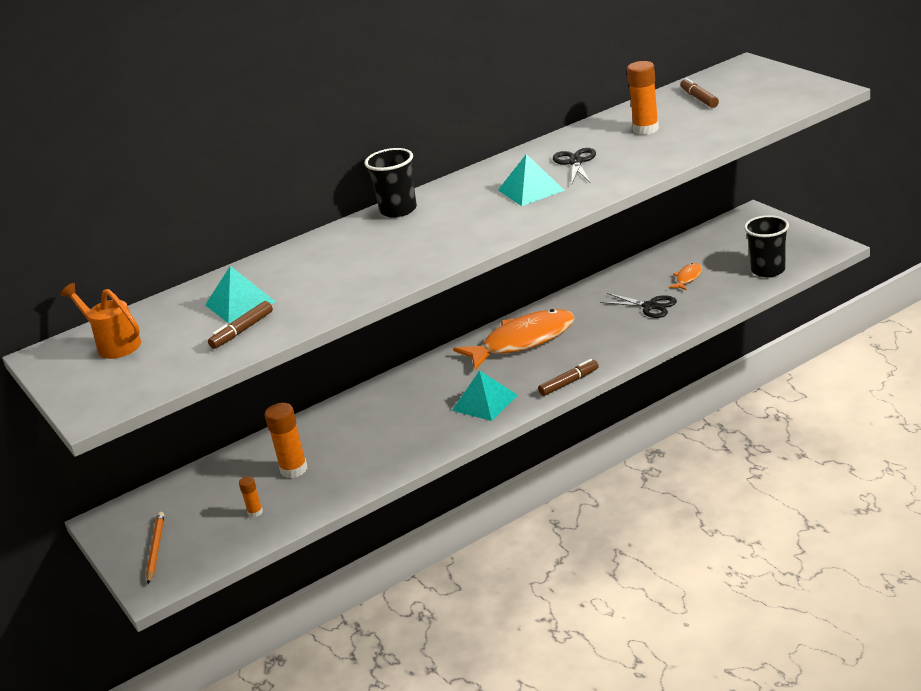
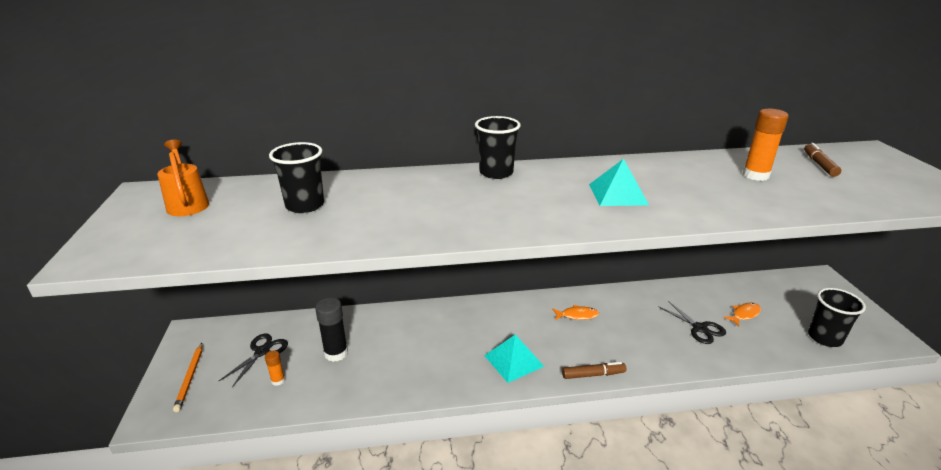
camera: 20 degrees right, 0 degrees up
orange pencil [146,512,164,584] -> orange pencil turned 150 degrees clockwise [173,343,202,412]
turquoise pyramid [205,266,276,323] -> black cup [269,142,324,213]
brown marker [208,301,273,349] -> none
orange glue stick [265,403,308,478] -> black glue stick [315,297,348,362]
orange fish [453,309,575,370] -> orange fish [552,305,599,320], size x0.42
black scissors [553,148,596,183] -> black scissors moved to [219,333,288,387]

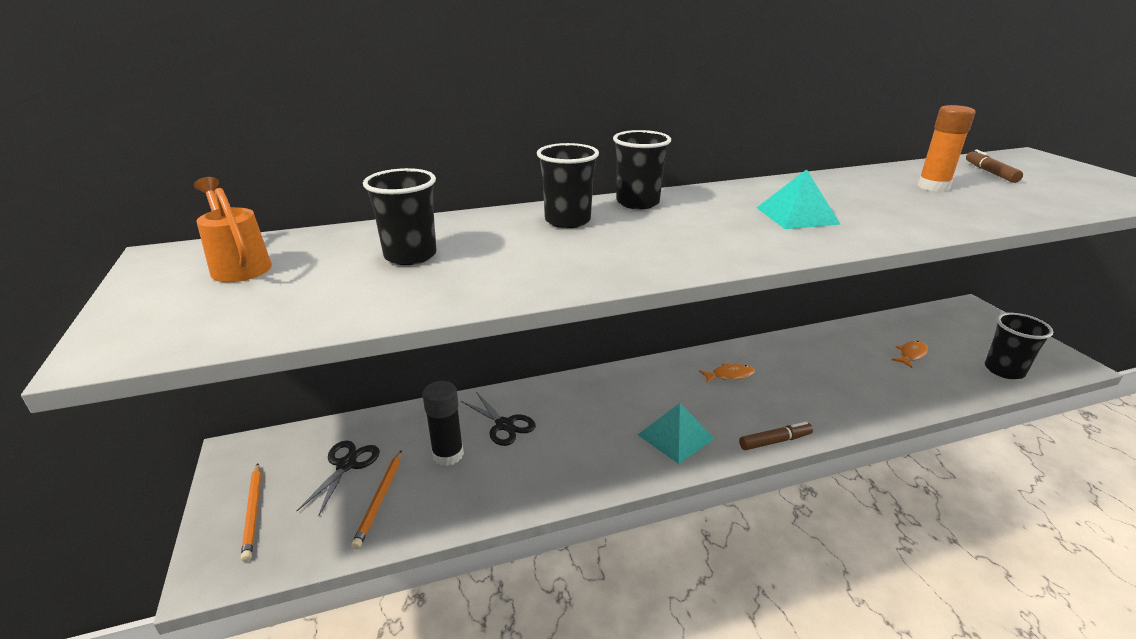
camera: 10 degrees left, 0 degrees up
orange glue stick [265,351,285,386] -> orange pencil [351,450,402,549]
black scissors [658,301,726,344] -> black scissors moved to [461,392,536,446]
none -> black cup [537,143,599,228]

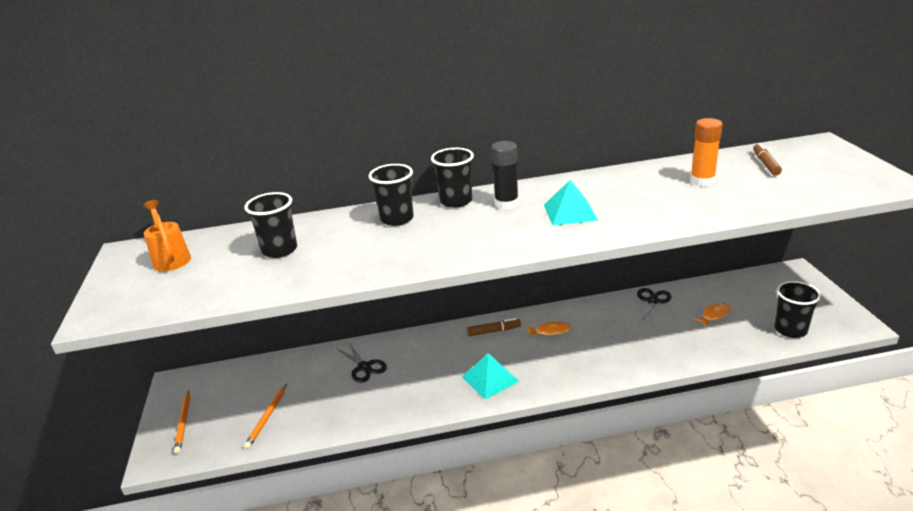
camera: 10 degrees right, 0 degrees up
black scissors [297,441,380,517] -> black scissors moved to [637,288,672,326]
black glue stick [423,381,464,466] -> black glue stick moved to [491,141,519,209]
brown marker [739,422,813,450] -> brown marker moved to [467,318,521,336]

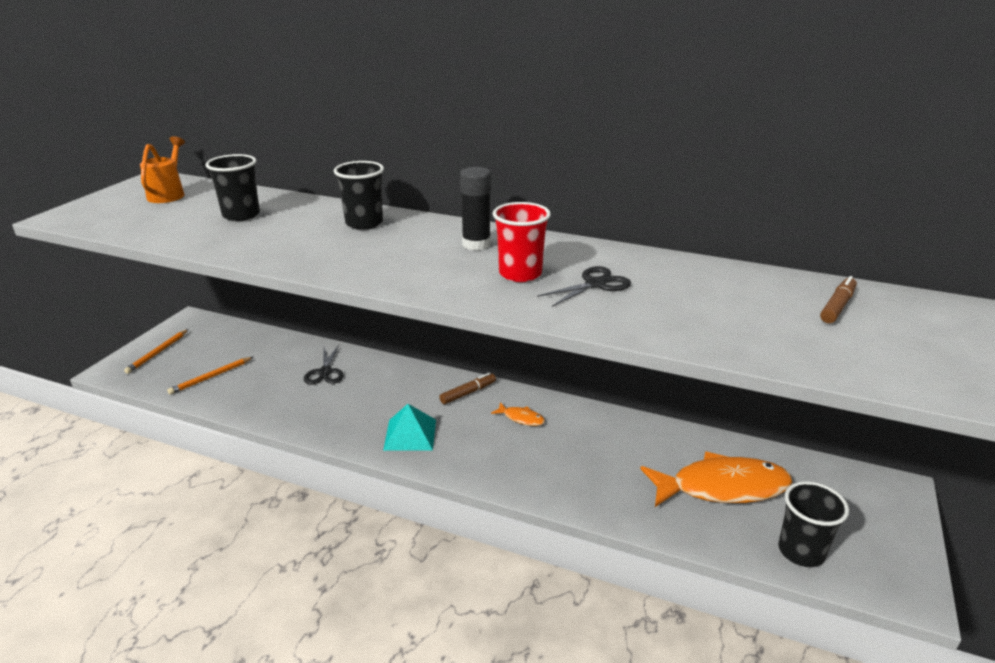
camera: 30 degrees right, 0 degrees up
black cup [431,148,474,208] -> none
brown marker [467,318,521,336] -> brown marker turned 60 degrees counterclockwise [439,372,496,404]
turquoise pyramid [544,180,598,226] -> red cup [493,202,551,282]
black scissors [637,288,672,326] -> black scissors moved to [537,266,631,307]
orange glue stick [690,118,723,186] -> none
orange fish [693,303,731,327] -> orange fish [641,451,793,507], size x2.36

